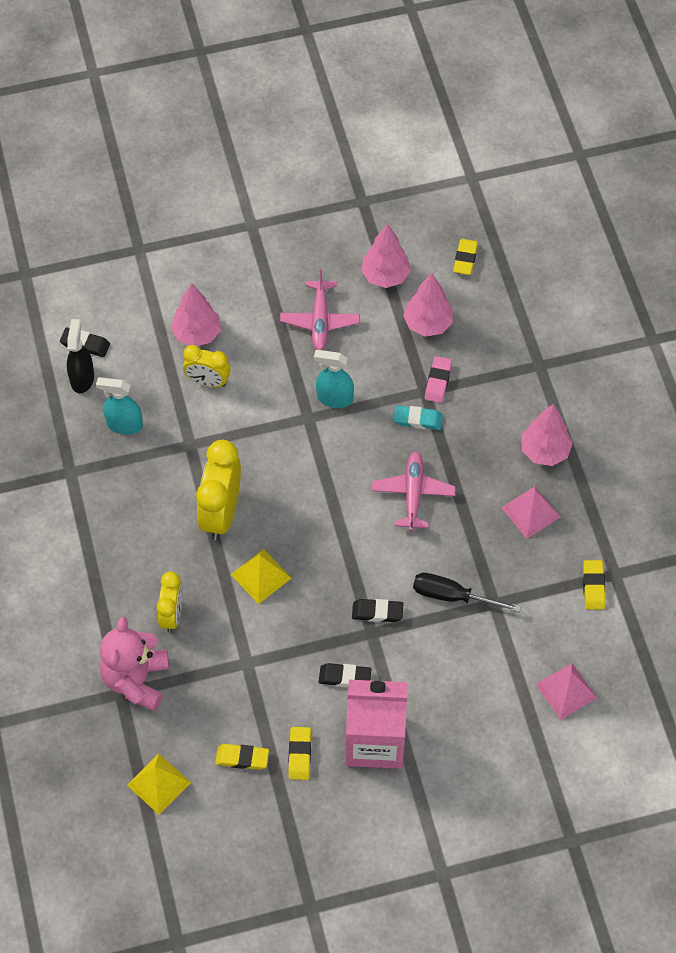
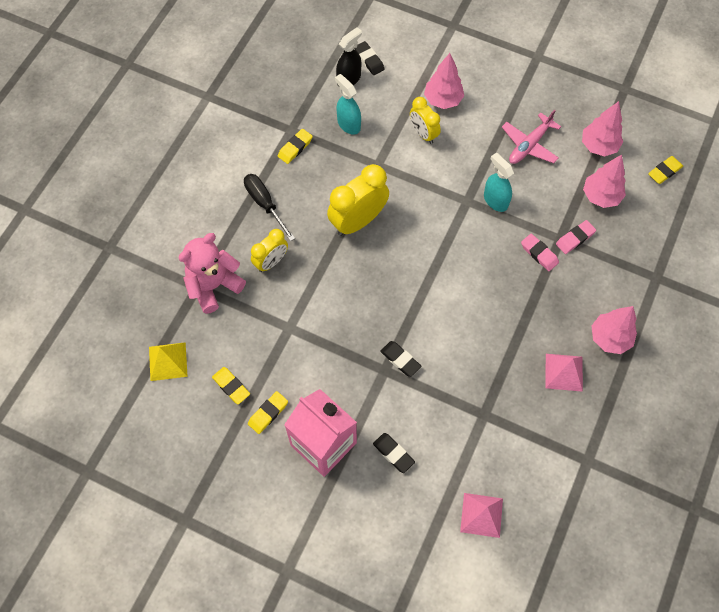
camera: 40 degrees right, 5 degrees up
yellow pyramid [231,549,291,604] -> none
black eraser [319,663,371,687] -> black eraser moved to [373,433,415,473]
pink plane [372,451,456,531] -> none
turquoise eraser [394,405,443,430] -> pink eraser [521,234,559,271]
black screwdriver [413,573,521,612] -> black screwdriver moved to [244,174,295,241]
yellow eraser [583,560,605,609] -> yellow eraser moved to [278,129,313,164]

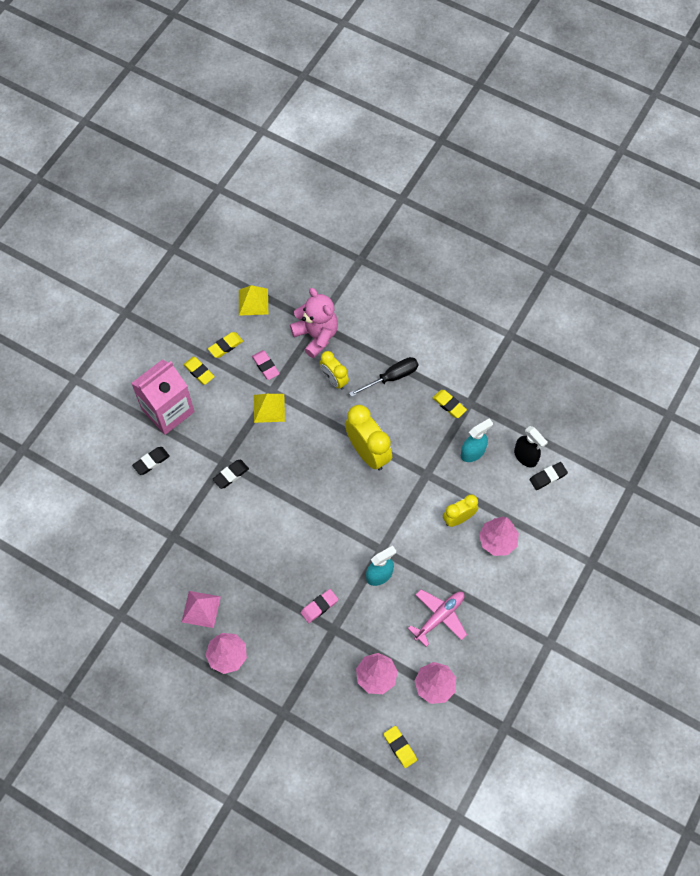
camera: 95 degrees right, 0 degrees up
pink pyramid [460,493,503,538] -> none
pink plane [502,109,561,164] -> pink plane turned 90 degrees clockwise [408,589,467,647]
pink eraser [556,220,596,254] -> pink eraser moved to [252,350,280,380]
none -> yellow pyramid [254,394,285,423]

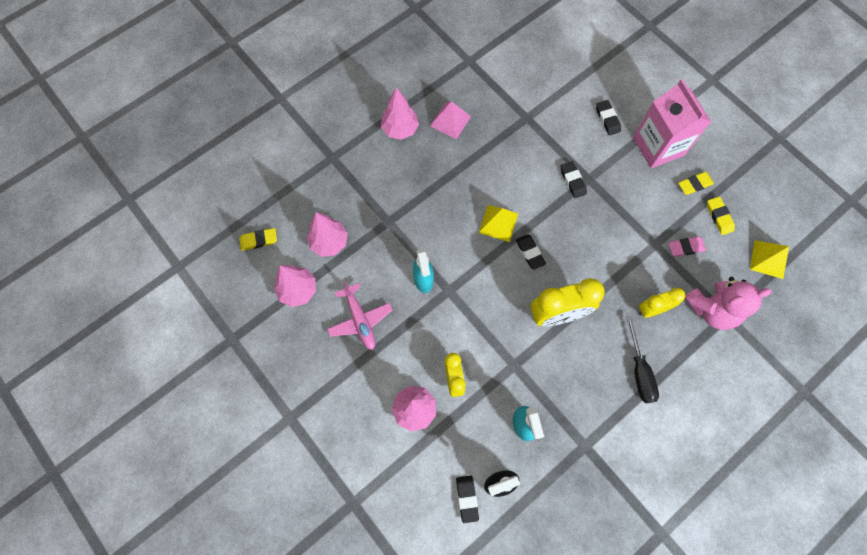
camera: 110 degrees right, 5 degrees up
yellow pyramid [254,394,285,423] -> yellow pyramid moved to [479,205,518,242]
pink eraser [300,589,338,623] -> none
yellow eraser [433,390,467,418] -> none
none -> black eraser [516,234,546,270]

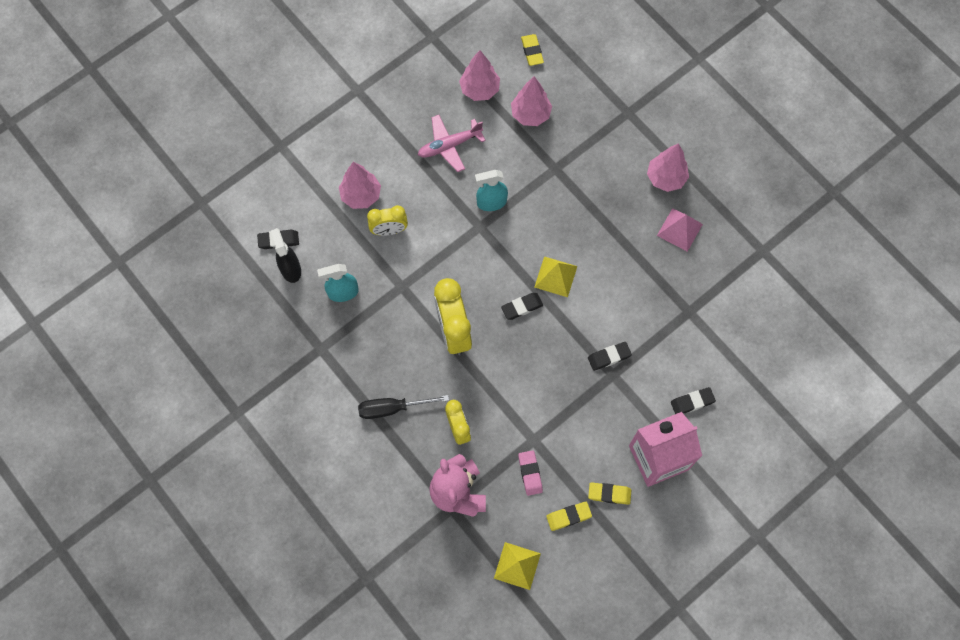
camera: 90 degrees right, 0 degrees up
yellow eraser [678,172,714,195] -> yellow eraser turned 60 degrees counterclockwise [588,482,631,505]

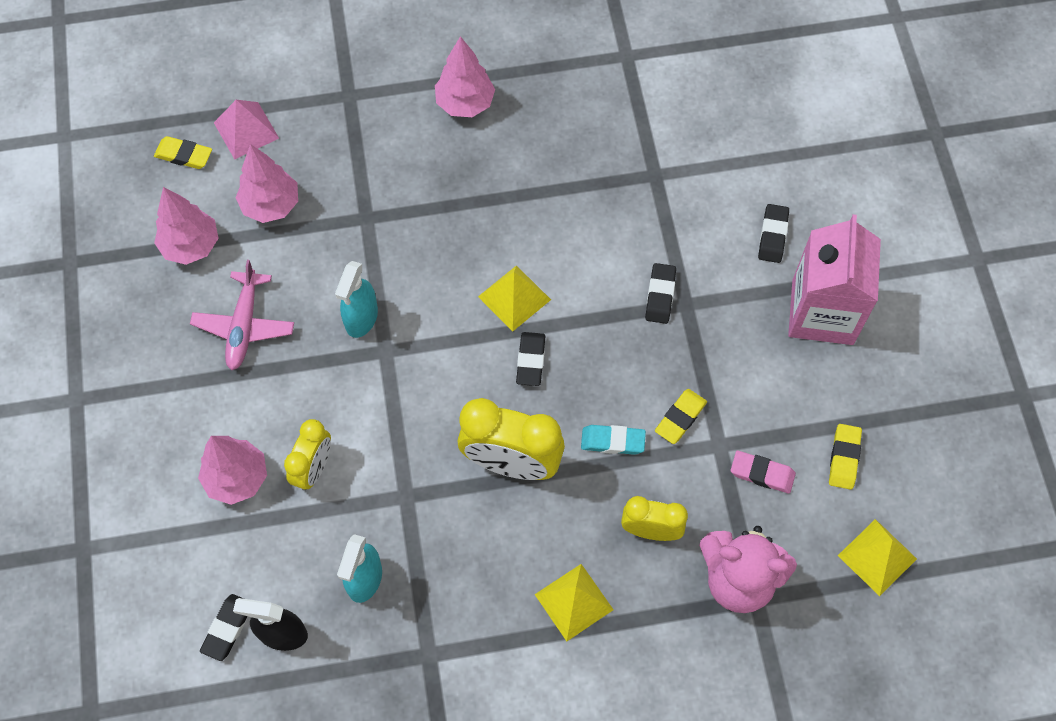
camera: 60 degrees left, 5 degrees down
black screwdriver [358,395,449,419] -> yellow pyramid [535,564,613,641]
yellow eraser [588,482,631,505] -> yellow eraser moved to [655,389,707,444]
pink pyramid [657,208,703,252] -> pink pyramid moved to [214,100,279,160]
none -> turquoise eraser [581,425,646,455]

